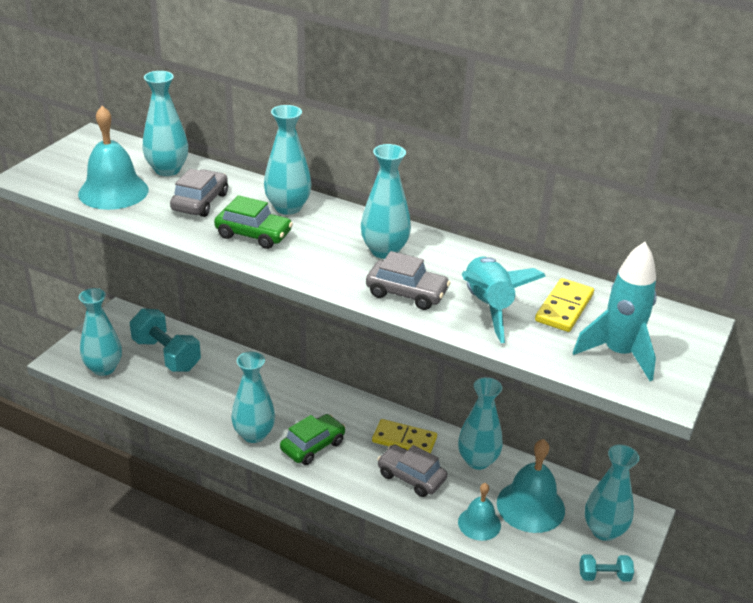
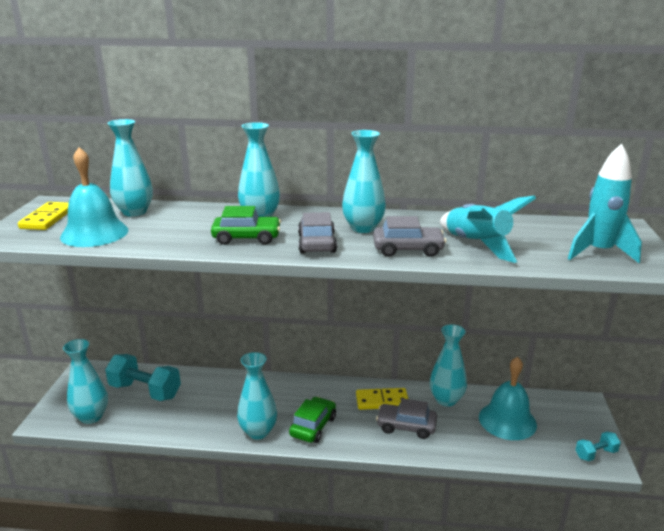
camera: 20 degrees left, 10 degrees down
grey car [170,169,228,217] -> grey car moved to [298,212,337,254]
turquoise bell [458,483,501,541] -> none
yellow domino [535,278,594,332] -> yellow domino moved to [18,202,68,230]
turquoise vase [585,445,639,541] -> none

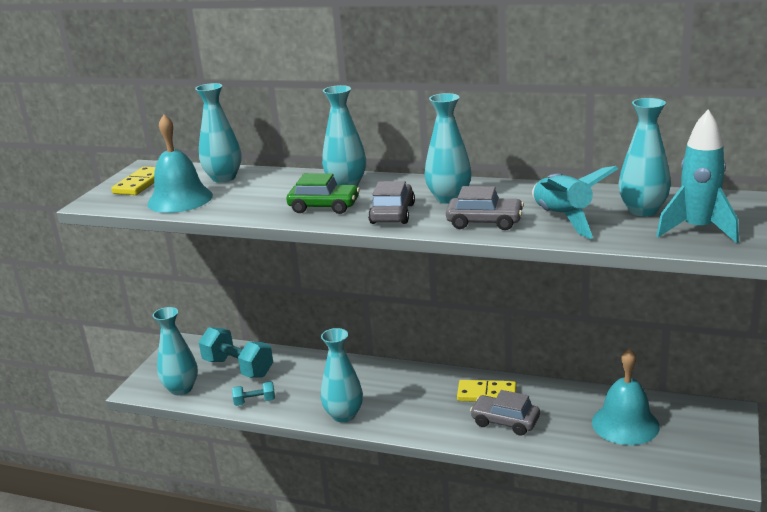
camera: 15 degrees right, 0 degrees up
green car [289,396,336,443] -> none
turquoise vase [430,324,467,407] -> turquoise vase moved to [618,98,671,216]
turquoise dumbbell [575,432,621,461] -> turquoise dumbbell moved to [232,381,275,406]

